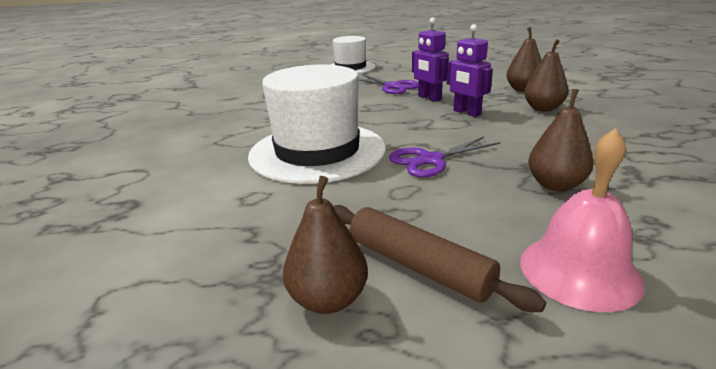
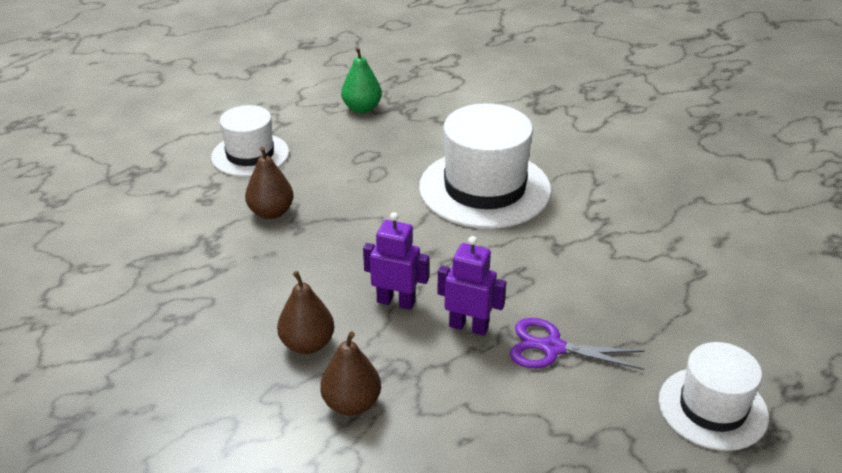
camera: 145 degrees right, 10 degrees up
brown pear [283,176,368,314] -> green pear [341,47,382,113]
brown rolling pin [333,205,546,312] -> none
purple scissors [389,137,500,177] -> none
pink bell [520,128,644,312] -> white hat [211,105,289,177]

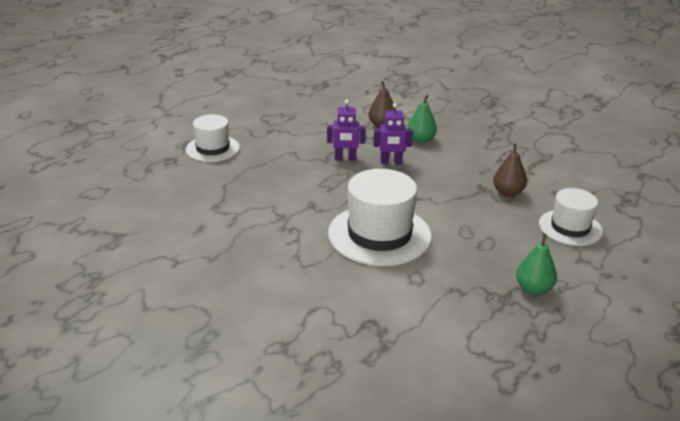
camera: 160 degrees right, 5 degrees down
brown pear [277,271,334,354] -> green pear [407,95,437,143]
purple scissors [510,318,645,370] -> none

